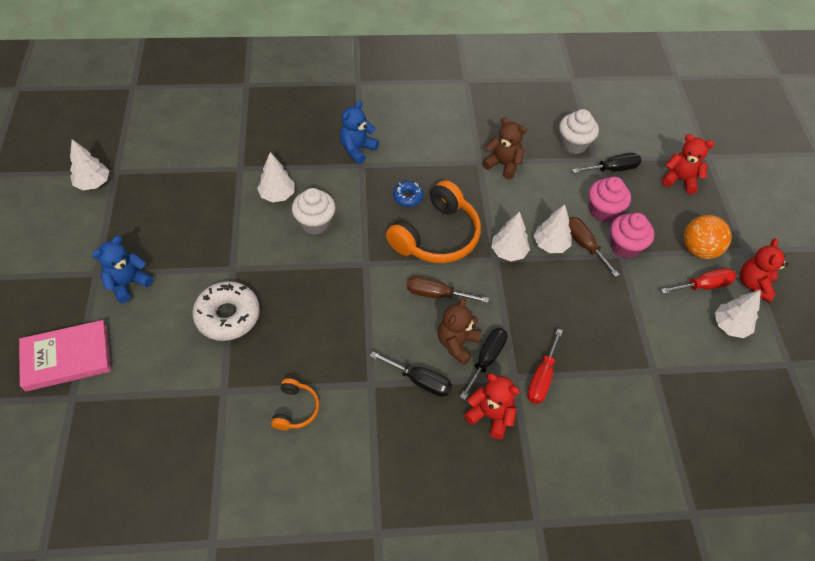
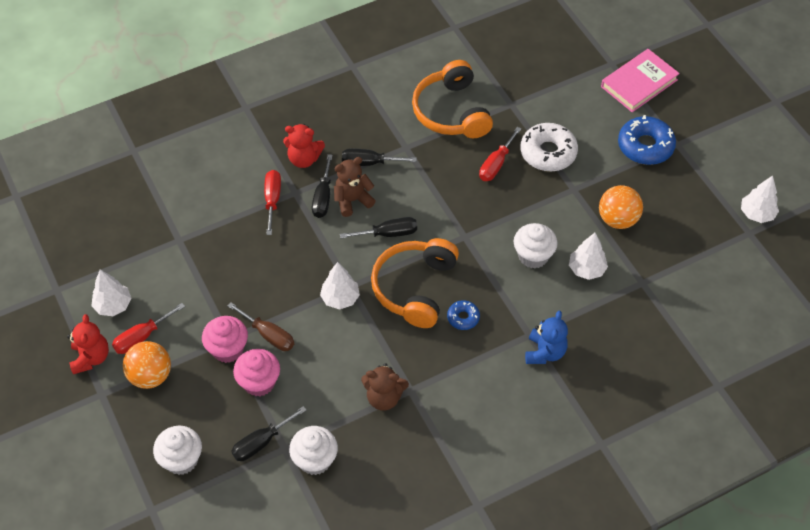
camera: 160 degrees right, 0 degrees up
blue teddy bear [92,236,153,303] -> blue donut [618,115,676,165]
orange headphones [271,378,319,430] -> orange headphones [412,60,493,138], size x2.07
brown screwdriver [407,276,489,303] -> black screwdriver [340,217,417,238]
brown teddy bear [438,297,481,365] -> brown teddy bear turned 120 degrees counterclockwise [334,157,375,217]
white tree [533,204,571,253] -> none
red teddy bear [662,134,715,194] -> white cupcake [153,426,202,475]
none -> red screwdriver [479,127,521,181]
none -> orange ball [599,185,643,229]

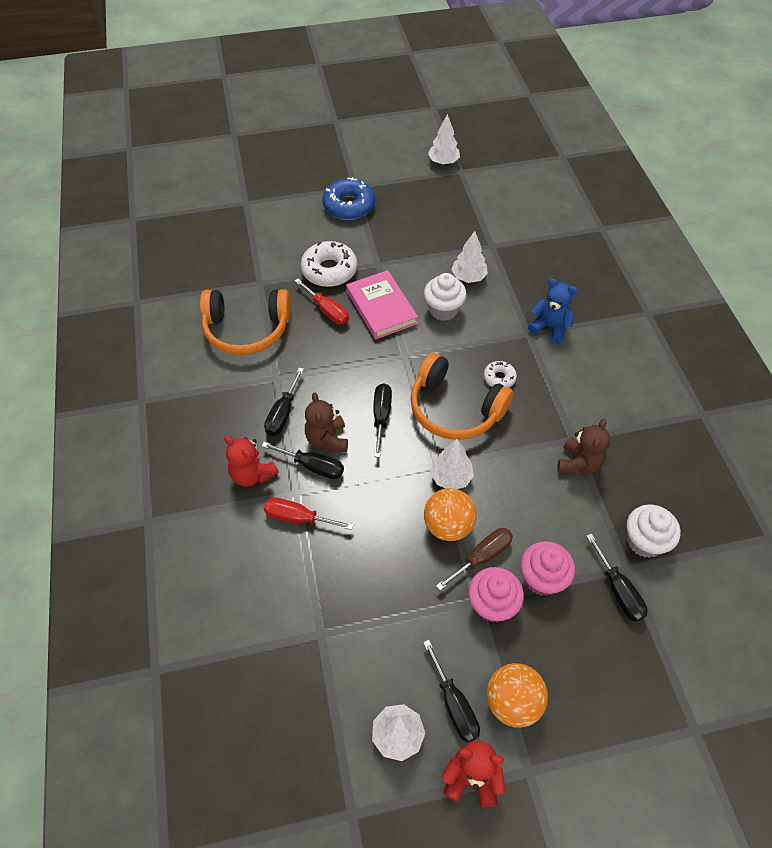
camera: 75 degrees left, 0 degrees up
red screwdriver [112,303,185,354] -> black screwdriver [423,640,480,743]
white cupcake [153,426,202,475] -> none
red teddy bear [283,124,325,168] -> red teddy bear turned 105 degrees clockwise [224,436,279,487]
blue donut [447,300,480,330] -> white donut [484,361,517,387]
orange ball [599,185,643,229] -> orange ball moved to [424,488,477,541]
pink book [601,49,680,112] -> pink book moved to [346,270,418,339]

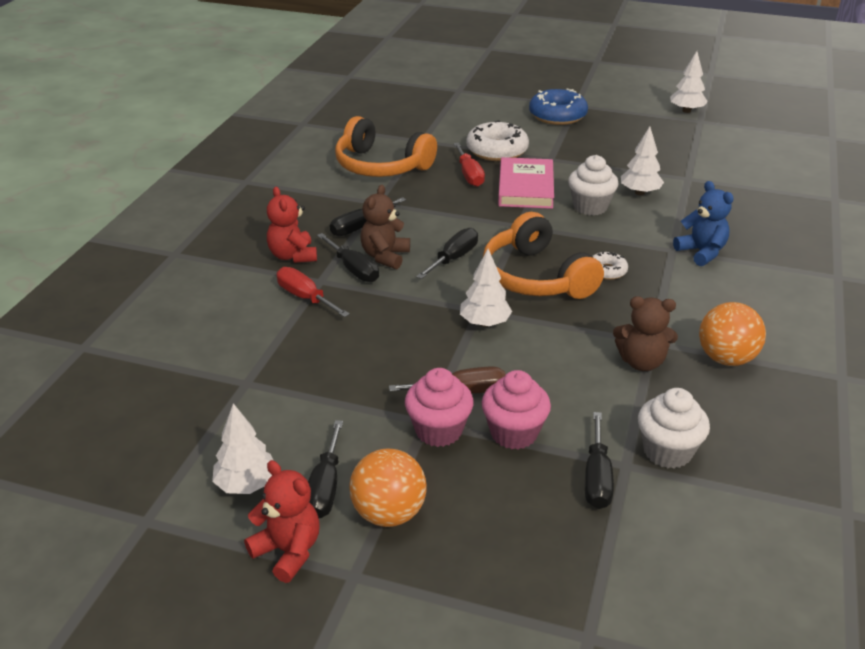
camera: 30 degrees right, 20 degrees down
orange ball [424,488,477,541] -> orange ball moved to [699,302,766,366]
brown teddy bear [557,419,611,475] -> brown teddy bear turned 45 degrees clockwise [613,296,678,371]

